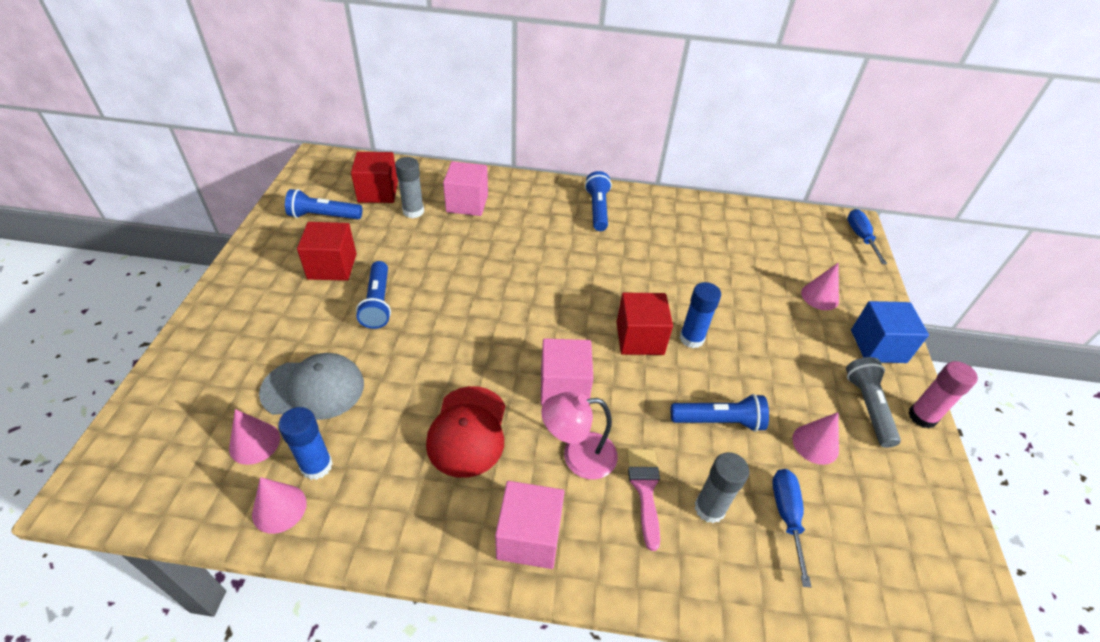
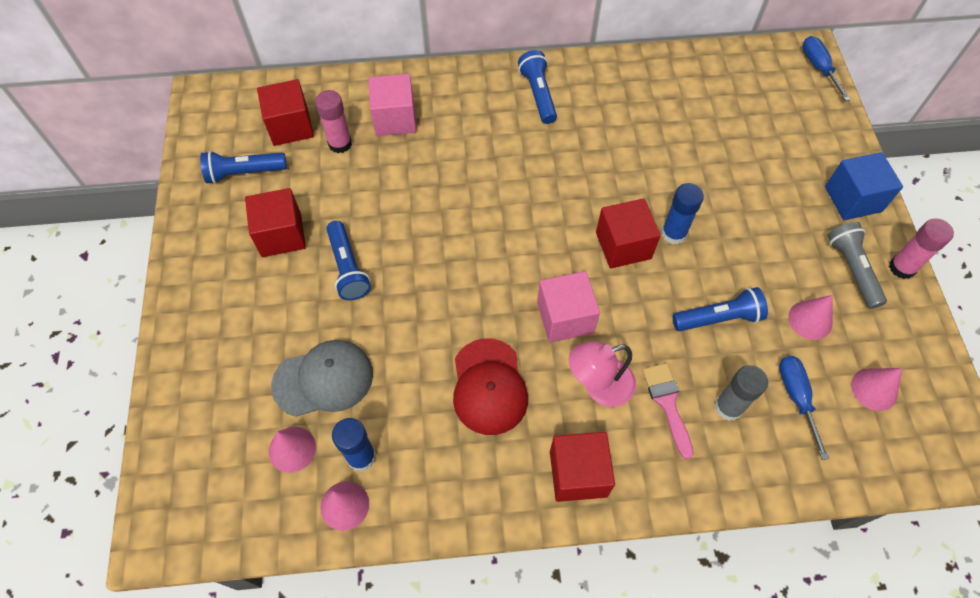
camera: 10 degrees left, 15 degrees up
grey glue stick [395,157,424,218] -> pink glue stick [315,90,352,153]
pink cube [495,481,565,569] -> red cube [550,432,615,502]
pink cone [801,263,839,310] -> pink cone moved to [851,368,902,411]

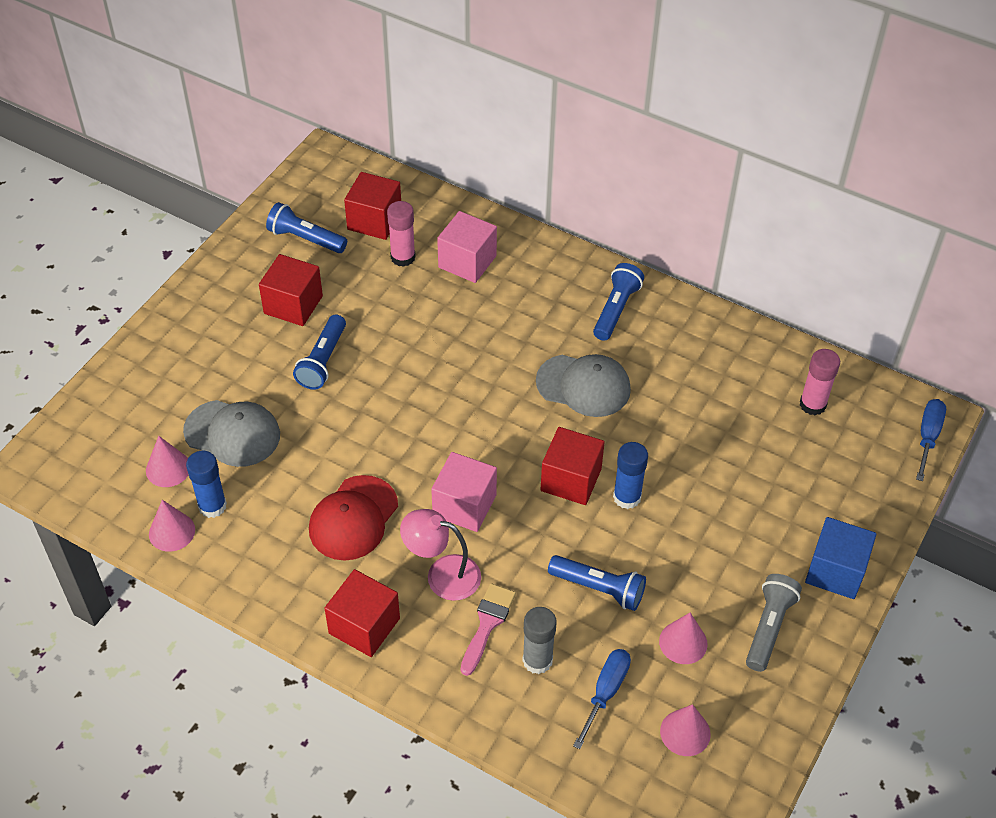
camera: 35 degrees right, 10 degrees down
pink glue stick [889,218,954,279] -> pink glue stick moved to [800,349,840,415]
none -> grey cap [536,354,631,417]

